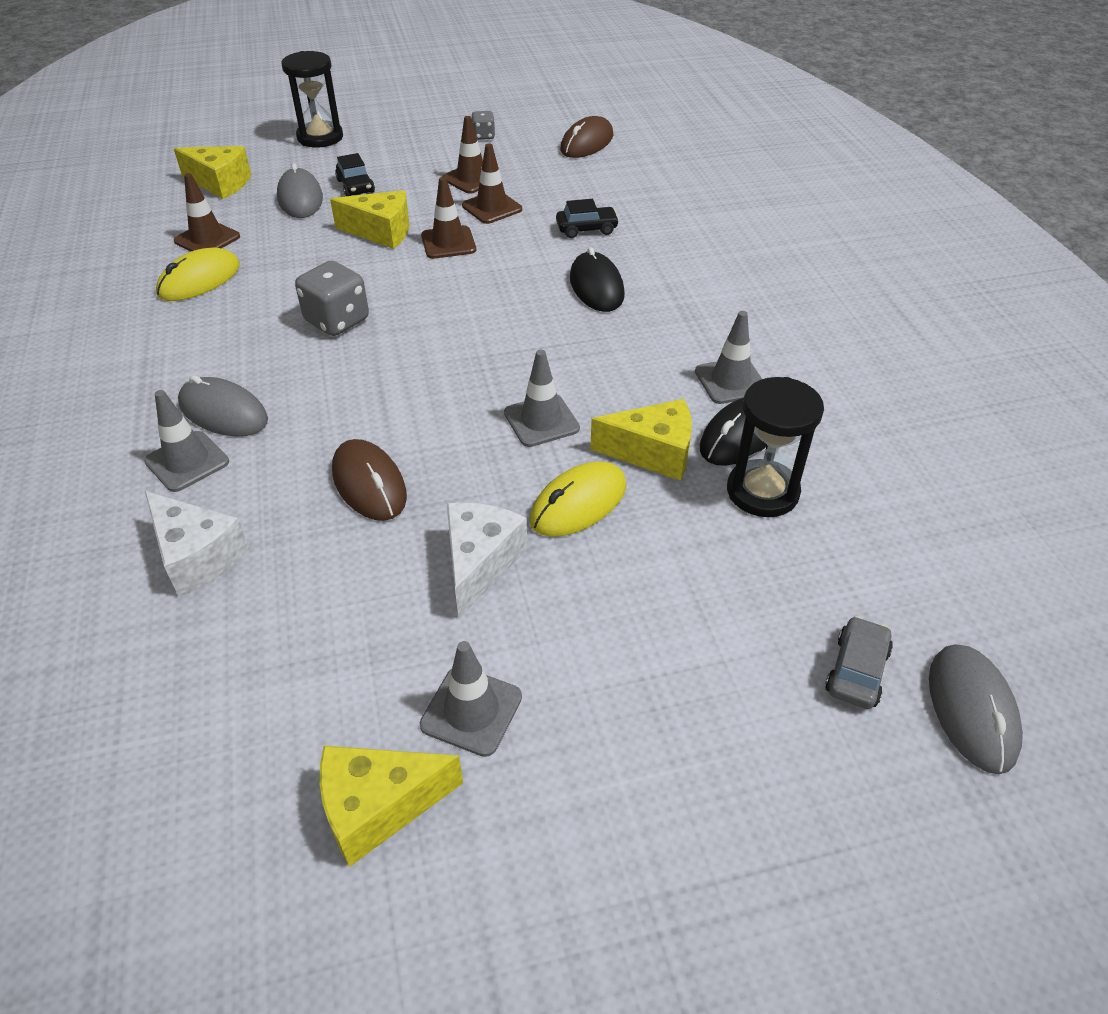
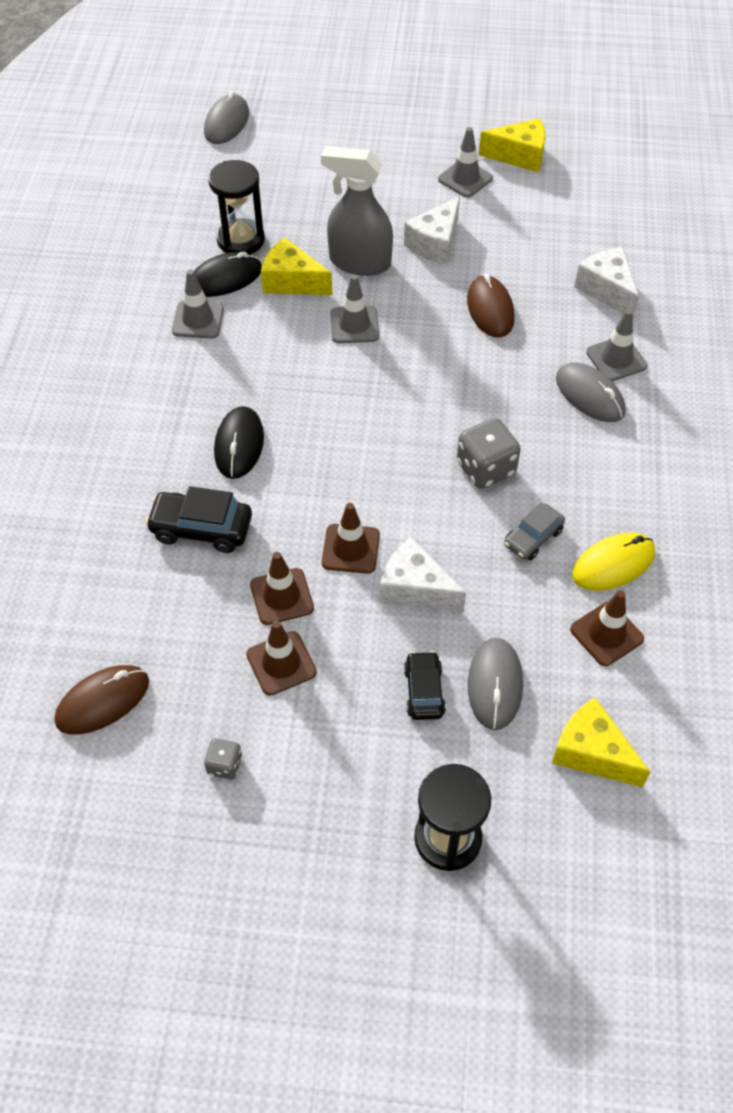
camera: 160 degrees left, 10 degrees up
yellow cheese [330,190,409,249] -> white cheese [380,537,466,612]
yellow mouse [530,461,626,537] -> grey spray bottle [321,146,393,276]
black car [556,199,619,238] -> black car [145,486,252,553], size x1.52
grey car [825,616,893,709] -> grey car moved to [504,502,565,561]

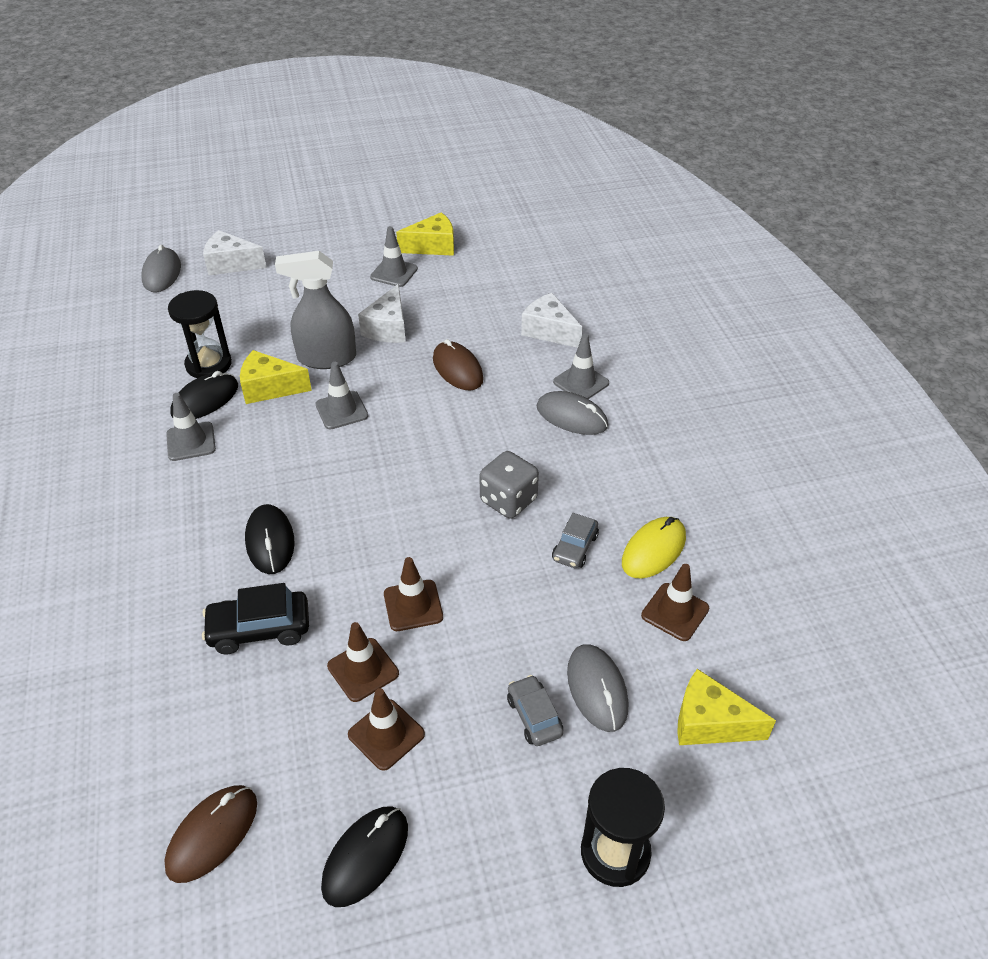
camera: 20 degrees left, 10 degrees down
grey dice [204,738,242,780] -> black mouse [321,806,408,907]
white cheese [380,537,466,612] -> white cheese moved to [203,230,267,275]
black car [404,651,446,720] -> grey car [507,675,563,746]

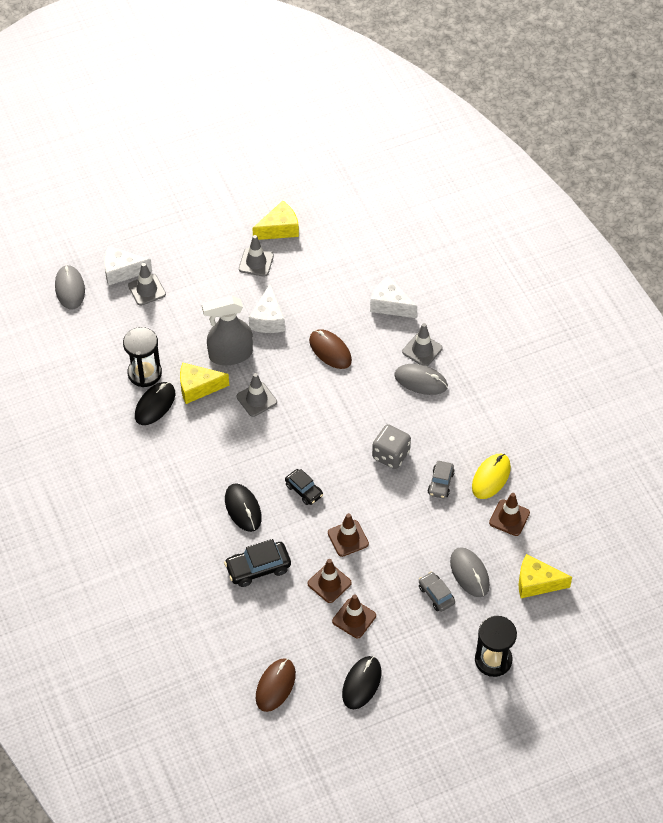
camera: 10 degrees left, 10 degrees up
grey traffic cone [166,393,216,461] -> grey traffic cone moved to [128,263,166,306]
none -> black car [285,469,323,505]

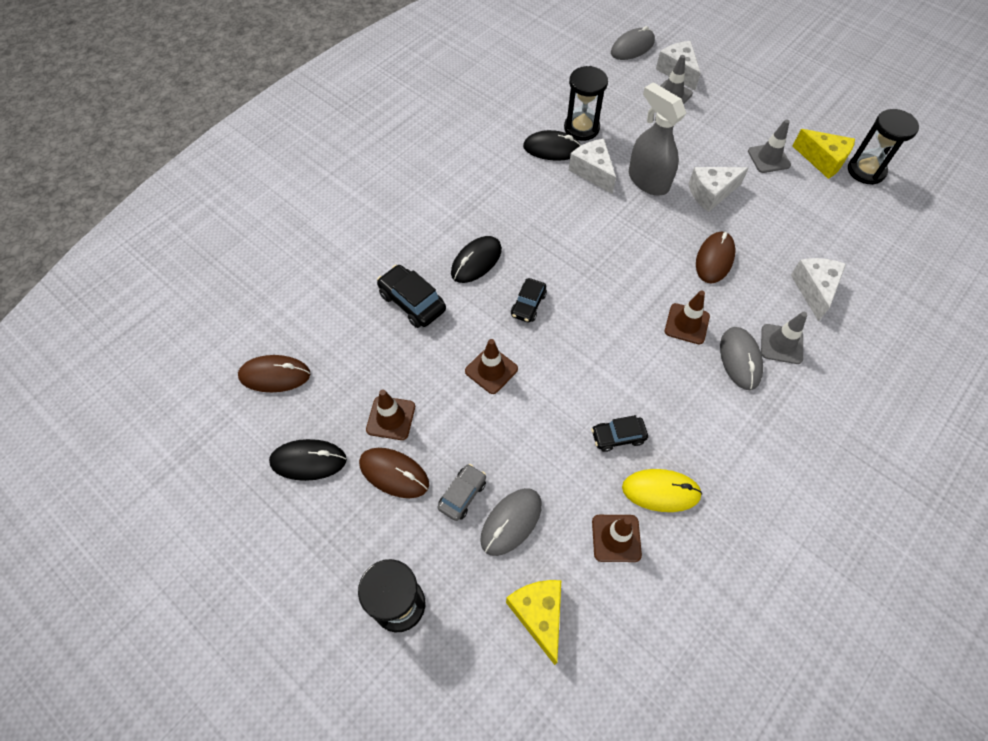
camera: 65 degrees right, 5 degrees up
yellow cheese [180,362,229,404] -> white cheese [569,139,616,194]
grey traffic cone [237,373,277,417] -> none
brown traffic cone [307,559,352,603] -> brown traffic cone moved to [665,290,710,344]
grey dice [372,424,411,469] -> none
grey car [428,461,455,499] -> black car [591,415,648,452]
none -> brown mouse [359,448,429,498]
none -> black hourglass [848,109,919,185]

